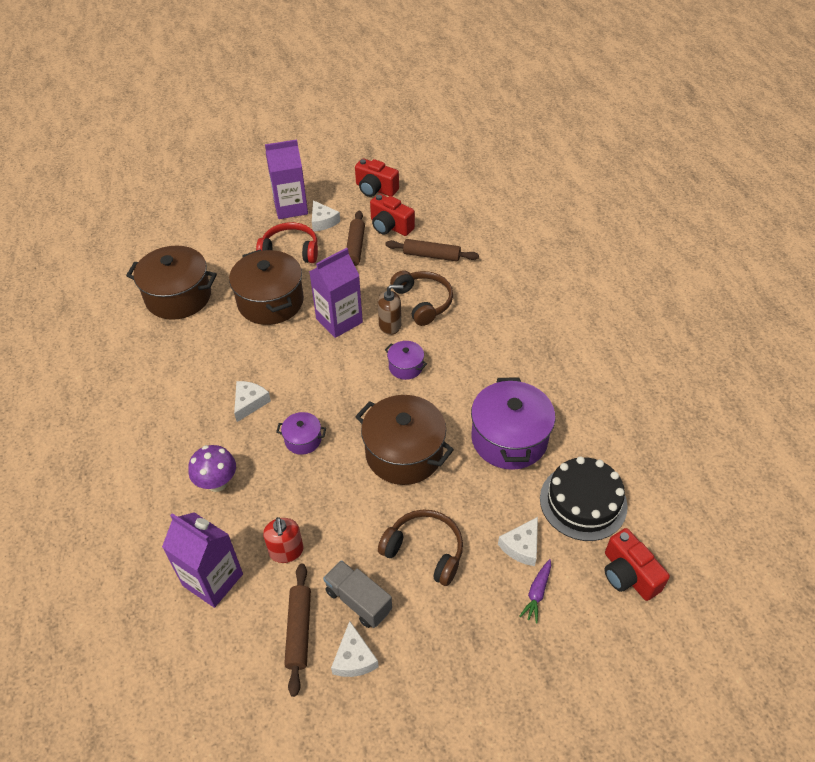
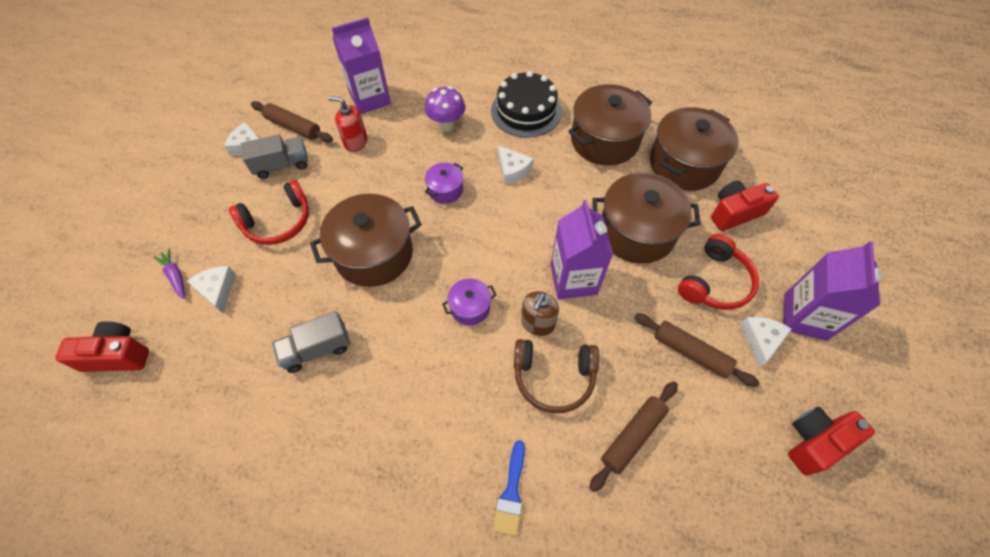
camera: 120 degrees right, 10 degrees up
white cheese [312,200,340,231] -> white cheese turned 105 degrees clockwise [740,317,792,368]
red camera [370,194,415,236] -> red camera moved to [711,180,779,231]
brown headphones [378,509,463,586] -> red headphones [229,180,309,245]
purple pot [471,378,555,470] -> grey truck [272,311,351,373]
black cake [540,456,628,541] -> black cake moved to [491,71,562,137]
none -> blue brush [493,440,525,536]
none -> brown pot [568,84,652,166]

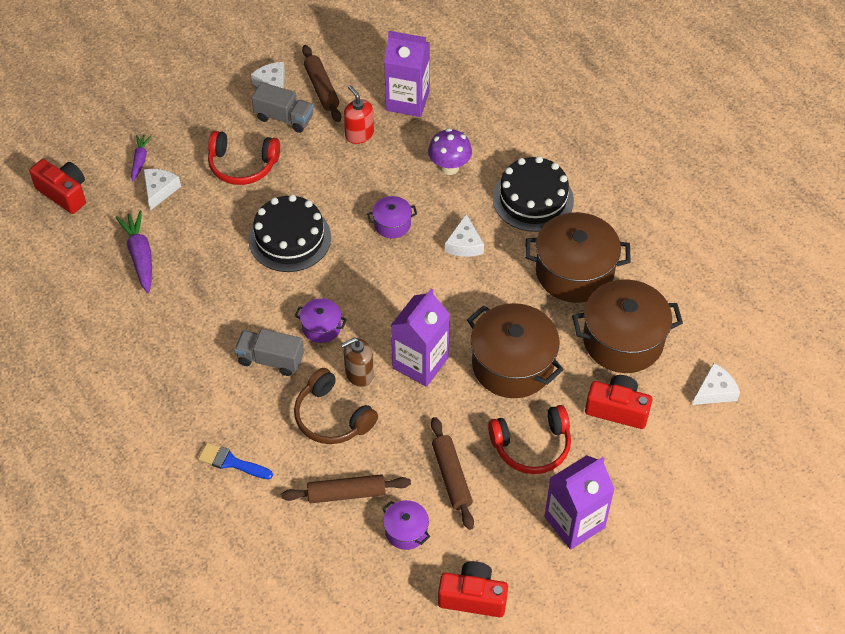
camera: 40 degrees right, 5 degrees down
grey truck [272,311,351,373] -> grey truck moved to [235,329,304,376]
brown pot [310,194,422,287] -> black cake [249,194,331,272]
blue brush [493,440,525,536] -> blue brush turned 60 degrees clockwise [198,443,273,480]
white cheese [740,317,792,368] -> white cheese moved to [693,363,740,405]
none -> purple carrot [116,210,152,294]
none -> purple pot [382,500,430,550]

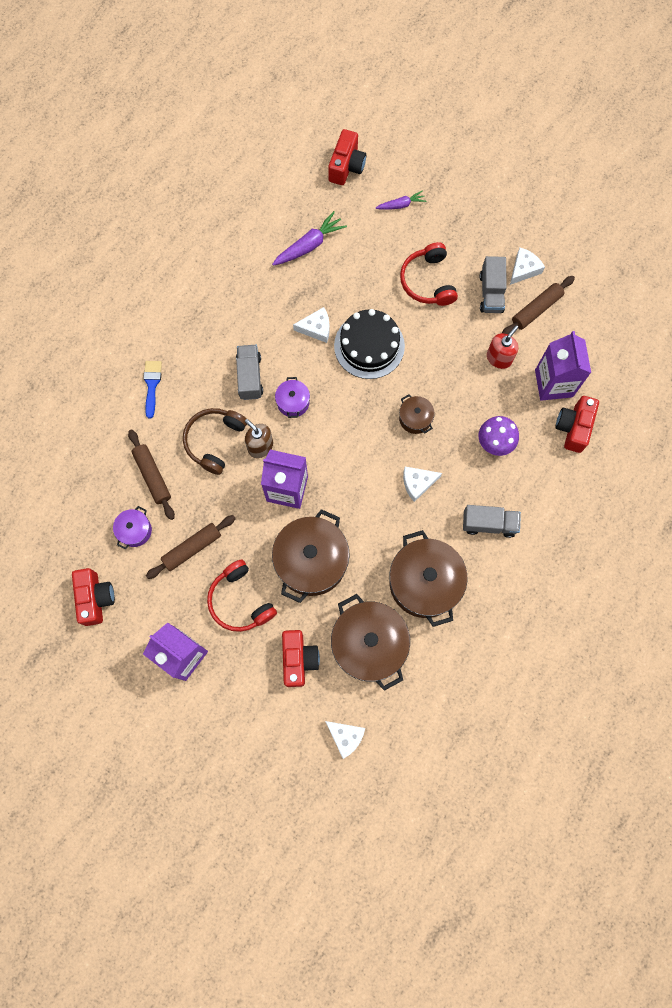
camera: 70 degrees right, 20 degrees up
white cheese [144,169,181,211] -> white cheese moved to [293,307,330,343]
purple pot [367,196,417,238] -> brown pot [399,394,435,434]
black cake [493,156,574,232] -> grey truck [463,505,521,538]
none -> red camera [556,396,599,453]

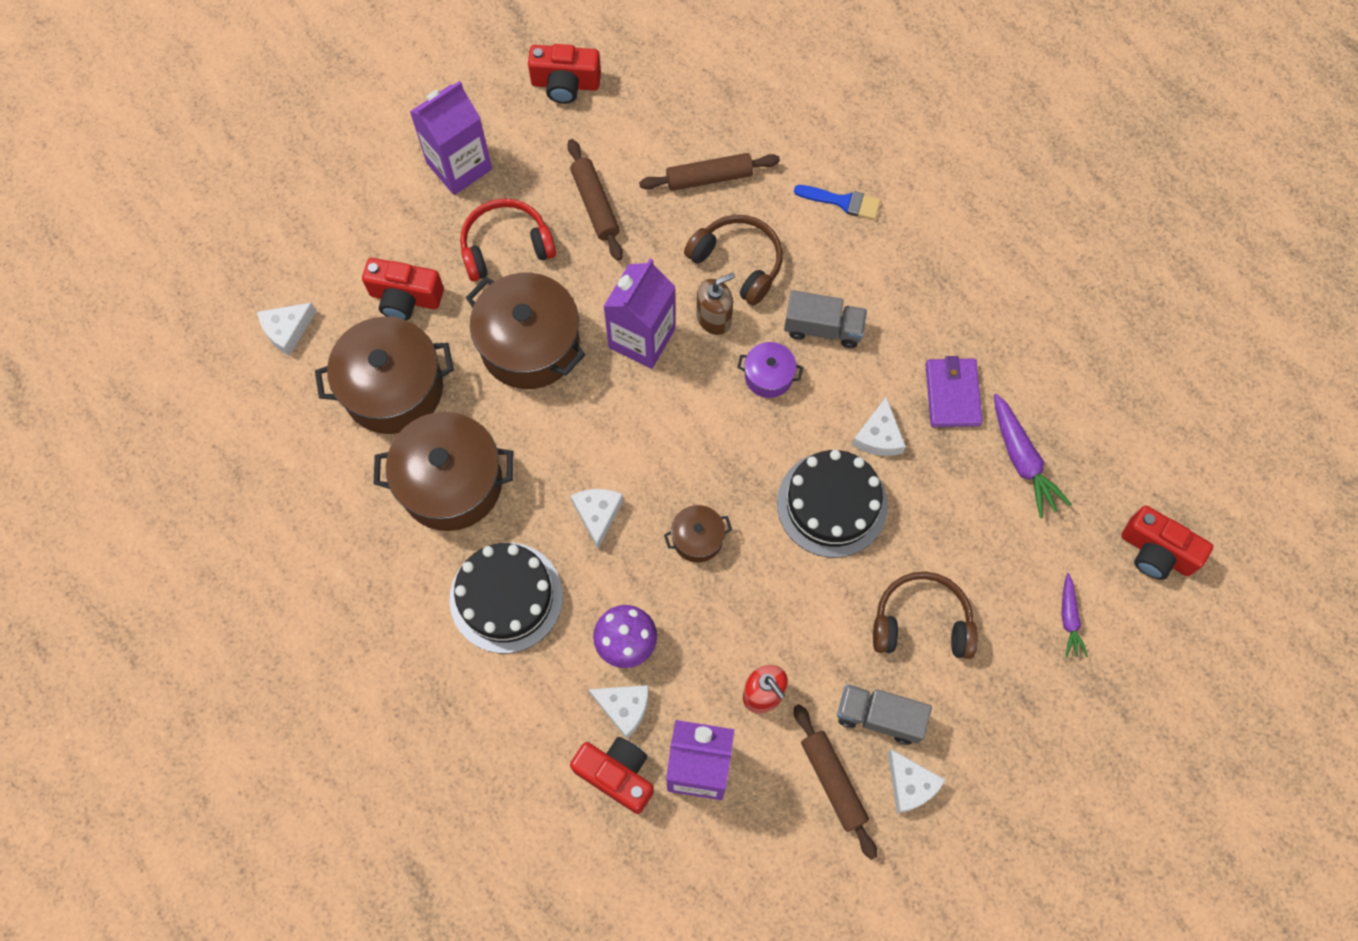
camera: 105 degrees right, 5 degrees down
purple pot [113,506,152,550] -> none
red headphones [400,242,458,306] -> brown headphones [873,572,978,659]
grey truck [463,505,521,538] -> black cake [449,543,563,653]
none -> white cheese [588,685,649,739]
none -> purple wallet [925,356,983,427]

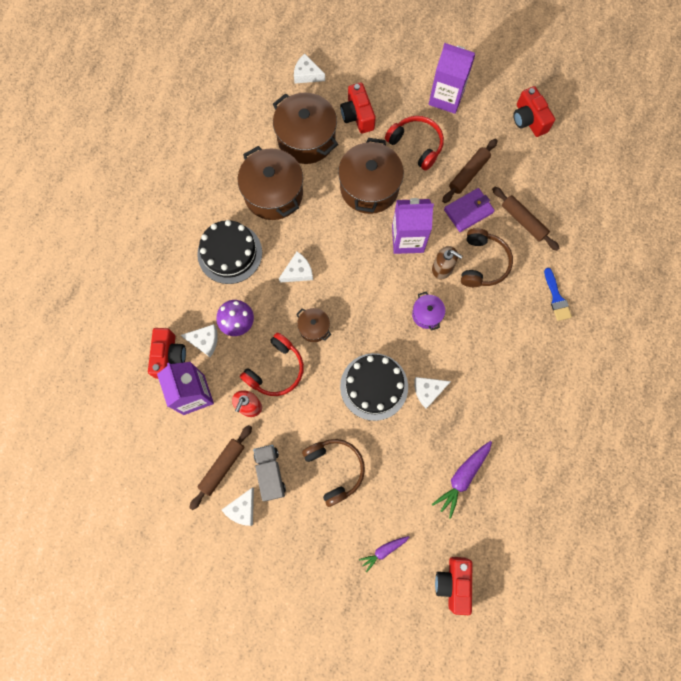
camera: 60 degrees right, 5 degrees up
white cheese [588,685,649,739] -> white cheese turned 75 degrees counterclockwise [181,324,218,357]
grey truck [784,290,867,348] -> none
purple wallet [925,356,983,427] -> purple wallet moved to [444,188,495,232]
none -> red headphones [240,333,304,396]

